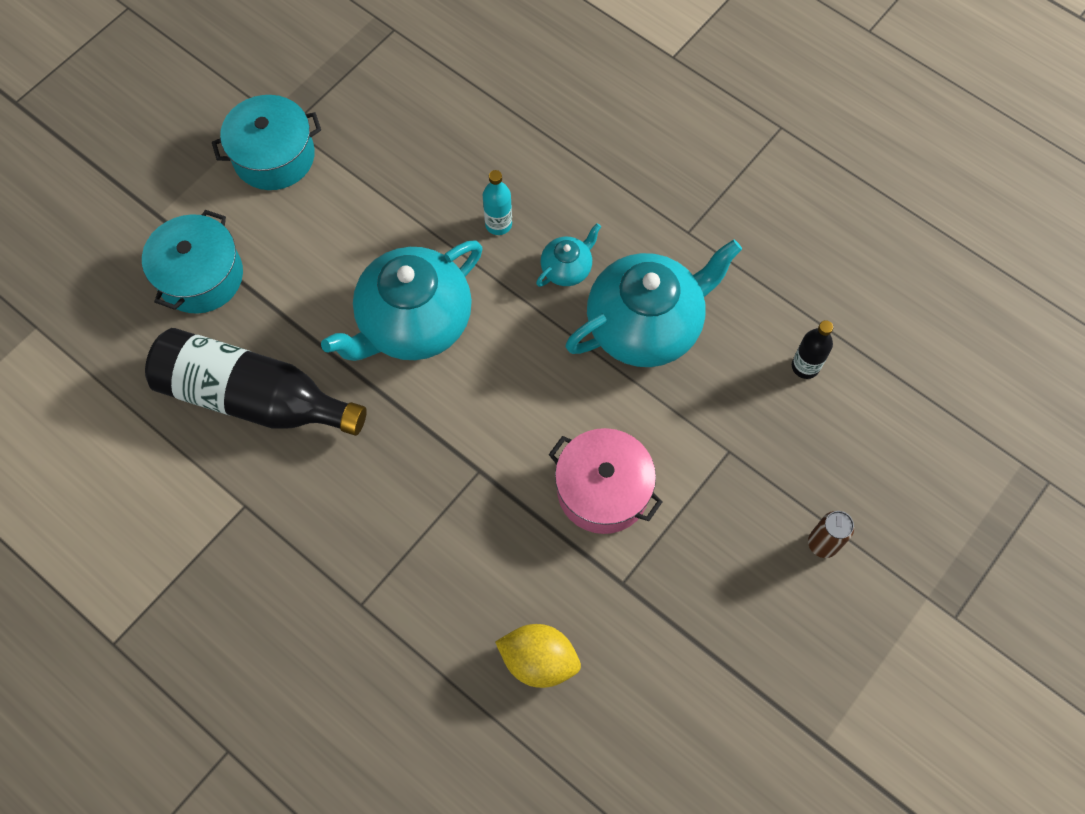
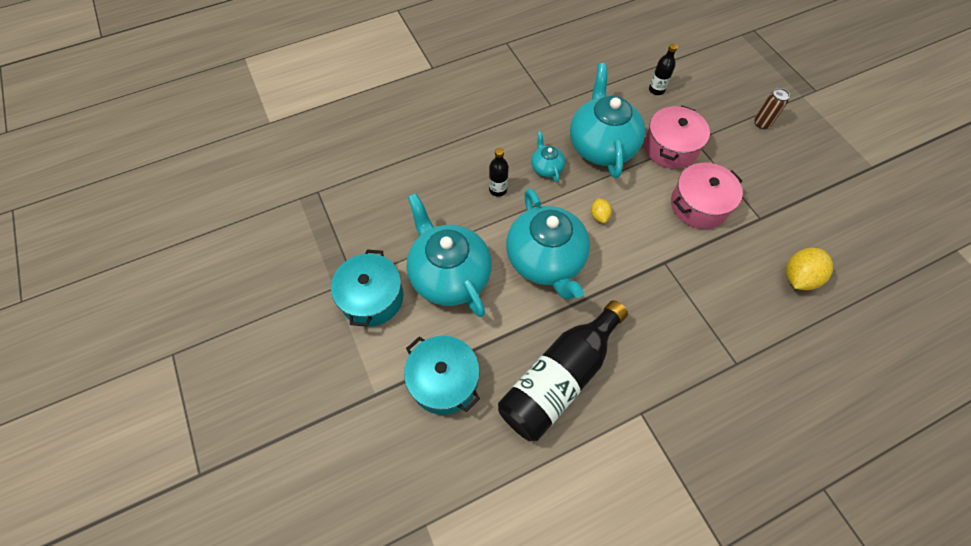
camera: 65 degrees left, 5 degrees down
turquoise bottle [483,170,512,235] -> black bottle [489,148,509,197]
none -> turquoise teapot [406,193,492,317]
none -> yellow lemon [591,198,612,223]
none -> pink pot [644,106,710,169]

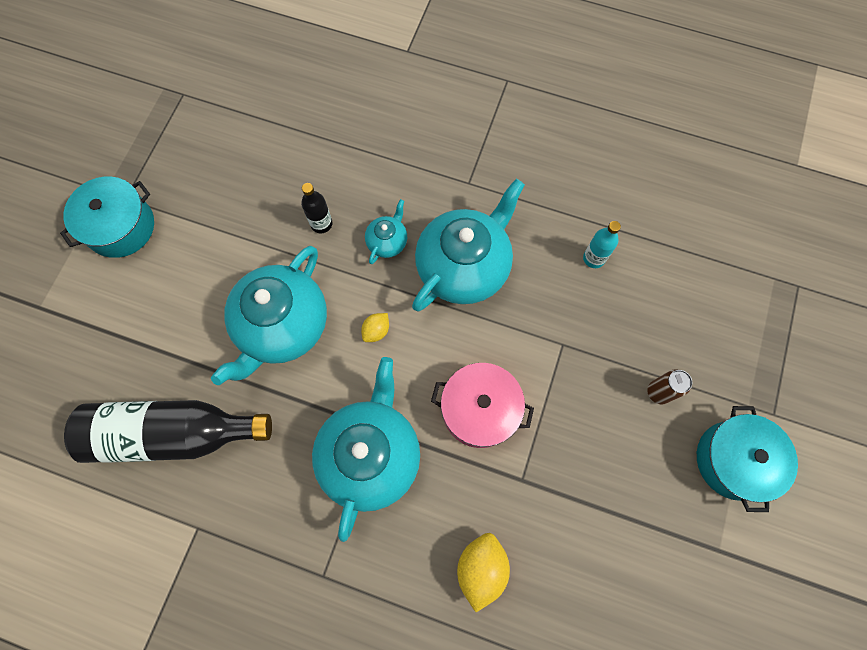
camera: 45 degrees right, 10 degrees up
turquoise pot [404,336,480,415] -> turquoise pot moved to [697,406,798,512]
turquoise teapot [406,193,492,317] -> turquoise teapot moved to [312,357,420,542]
pink pot [644,106,710,169] -> none
black bottle [649,43,678,95] -> turquoise bottle [583,221,621,268]
yellow lemon [786,248,833,290] -> yellow lemon turned 75 degrees counterclockwise [457,533,510,612]

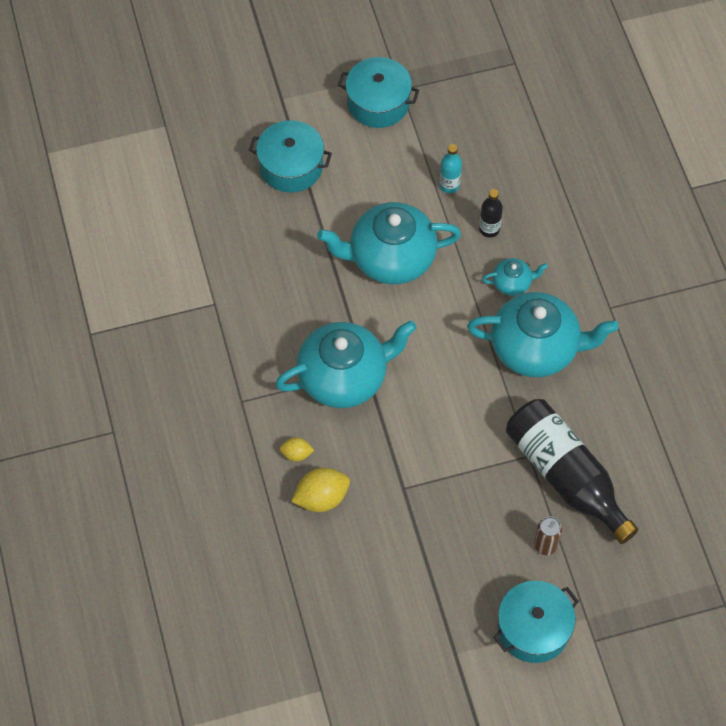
camera: 55 degrees right, 10 degrees down
black bottle [64,400,272,463] -> black bottle moved to [506,399,638,544]
yellow lemon [361,313,389,342] -> yellow lemon moved to [279,437,314,462]
pink pot [431,363,534,448] -> none
turquoise bottle [583,221,621,268] -> turquoise bottle moved to [439,144,462,193]
none -> turquoise pot [249,120,332,193]

